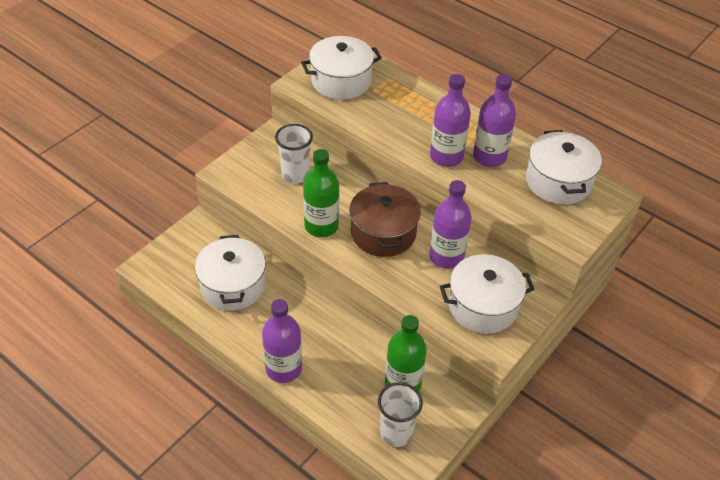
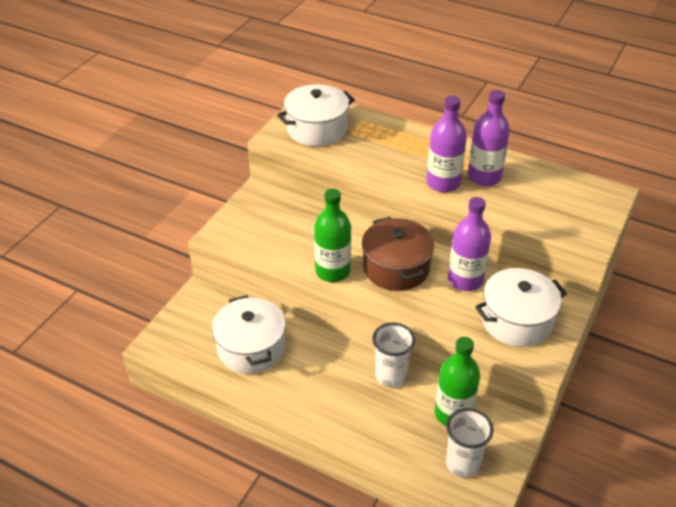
camera: 10 degrees left, 5 degrees down
purple bottle [262,299,302,383] -> none
white cup [275,124,313,184] -> white cup moved to [372,323,415,388]
white pot [526,130,602,204] -> none

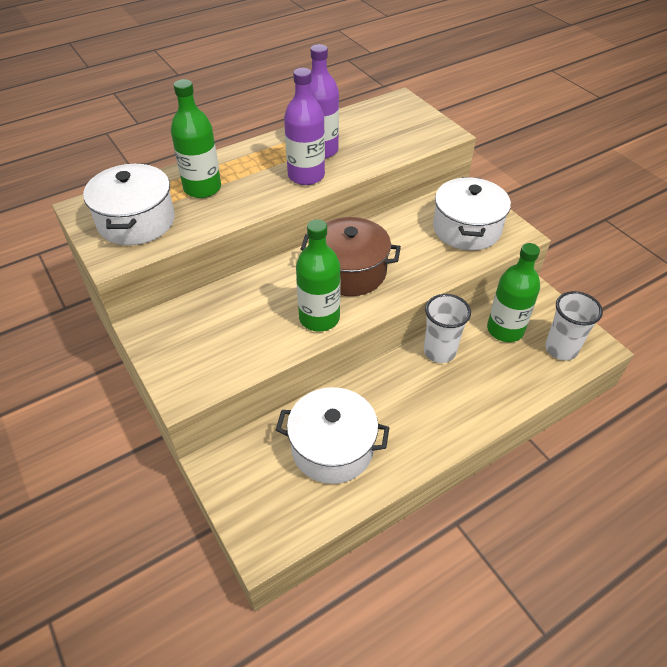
camera: 60 degrees left, 5 degrees up
purple bottle [448,197,491,291] -> none
none -> green bottle [171,79,221,198]

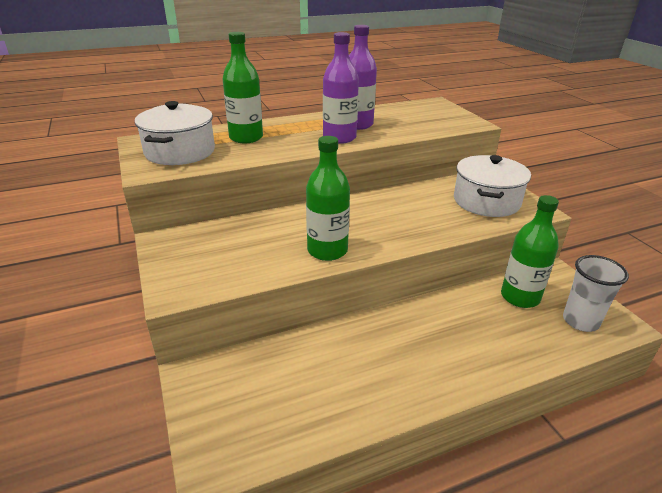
camera: 10 degrees right, 15 degrees down
white pot [276,387,389,484] -> none
brown pot [301,217,401,296] -> none
white cup [424,294,471,363] -> none

